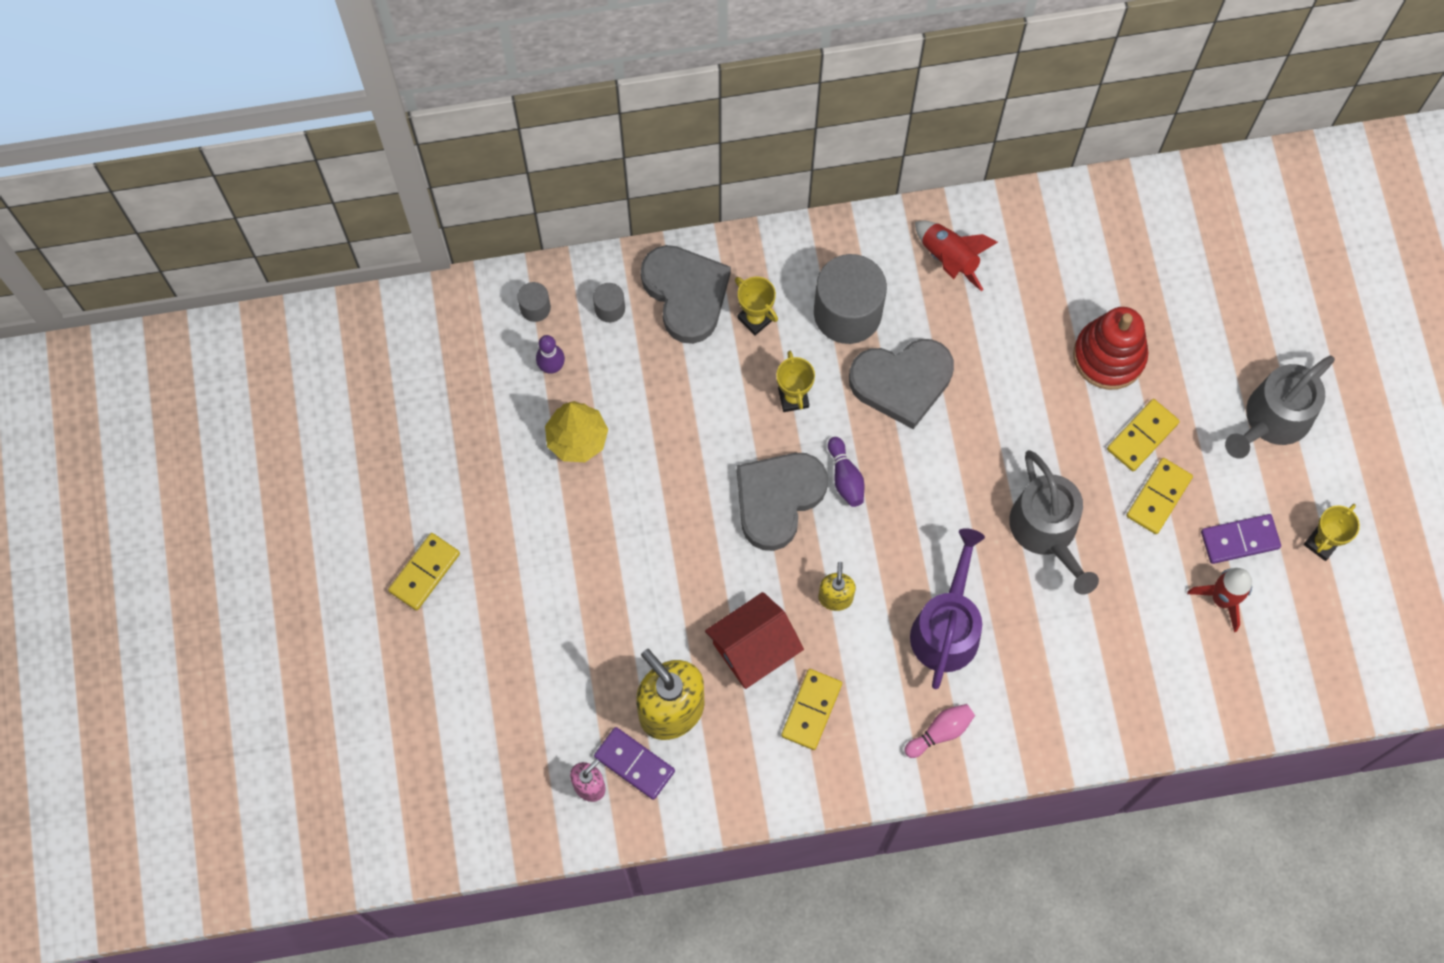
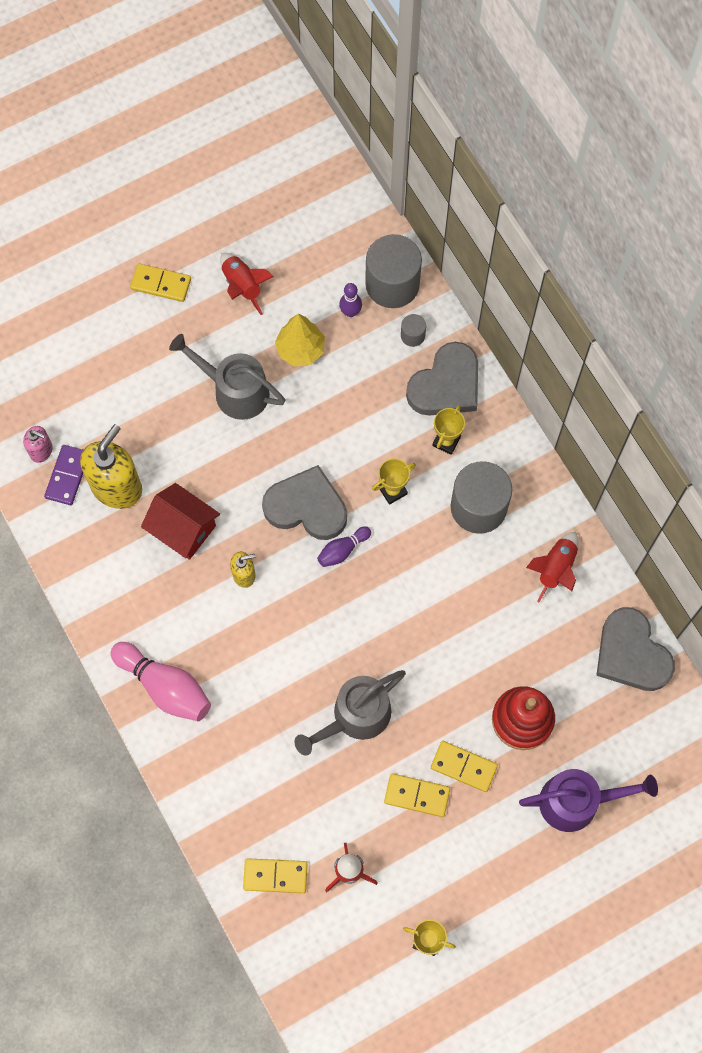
camera: 70 degrees right, 0 degrees up
grey cylinder [517,282,551,322] -> grey cylinder [365,234,422,308], size x2.23
yellow domino [781,669,842,750] -> yellow domino moved to [243,858,307,893]
grey heart [849,339,954,429] -> grey heart moved to [596,607,675,691]
pink bowling pin [905,704,975,758] -> pink bowling pin [111,642,211,721], size x1.85
purple watering can [910,528,985,689] -> purple watering can moved to [519,769,658,832]
purple domino [1201,514,1281,564] -> none
grey watering can [1225,356,1335,459] -> grey watering can moved to [169,334,285,420]
none -> red rocket [220,253,274,315]

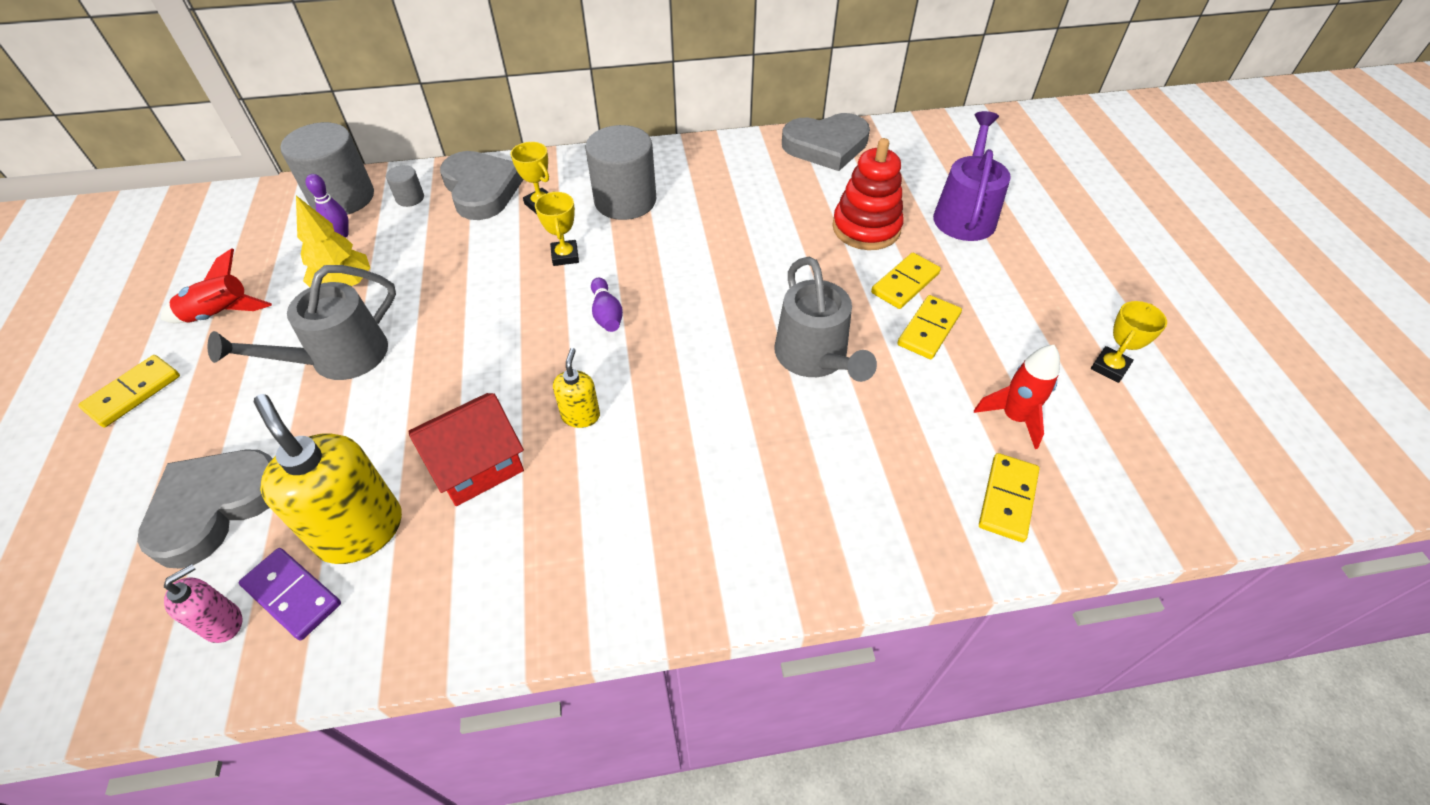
camera: 70 degrees left, 20 degrees down
pink bowling pin [111,642,211,721] -> none
grey heart [262,465,347,540] -> grey heart moved to [137,449,272,569]
red rocket [526,532,578,603] -> none

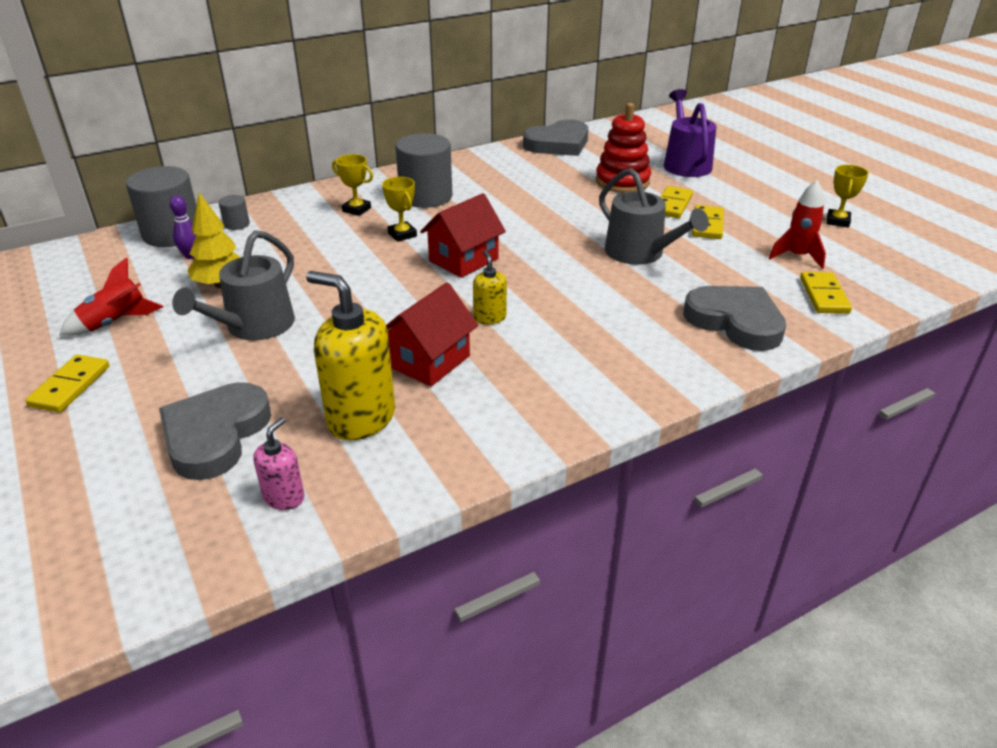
camera: 20 degrees left, 15 degrees down
purple domino [239,548,341,640] -> none
grey heart [440,151,524,220] -> grey heart moved to [684,286,786,351]
purple bowling pin [591,278,623,332] -> red house [420,193,506,278]

